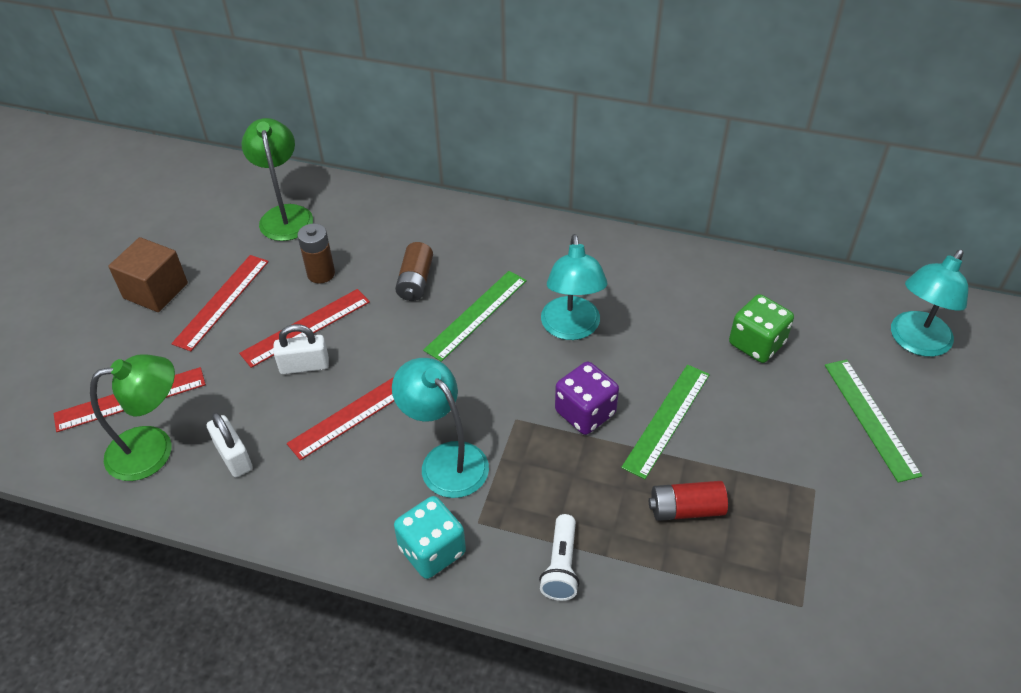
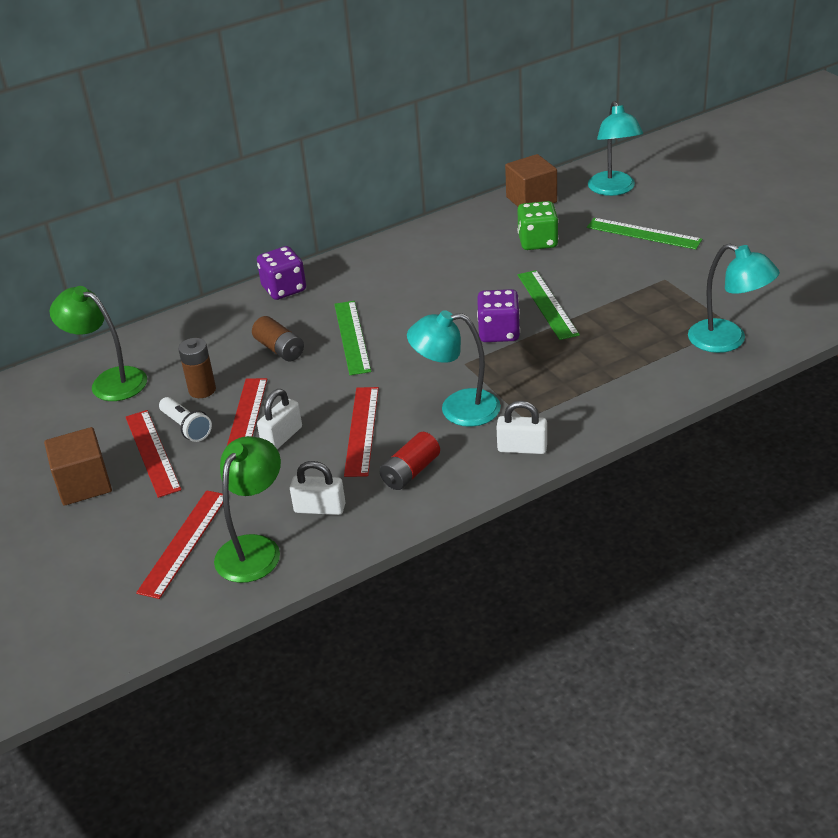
camera: 45 degrees left, 10 degrees down
turquoise dice [394,496,466,579] -> white padlock [496,401,547,454]
white flashlight [539,514,579,601] -> white flashlight moved to [159,397,212,442]
turquoise lamp [541,234,607,340] -> turquoise lamp moved to [688,243,780,353]
red battery [649,481,728,521] -> red battery moved to [379,432,440,490]
none -> purple dice [257,246,306,300]
none -> brown cube [505,154,557,206]

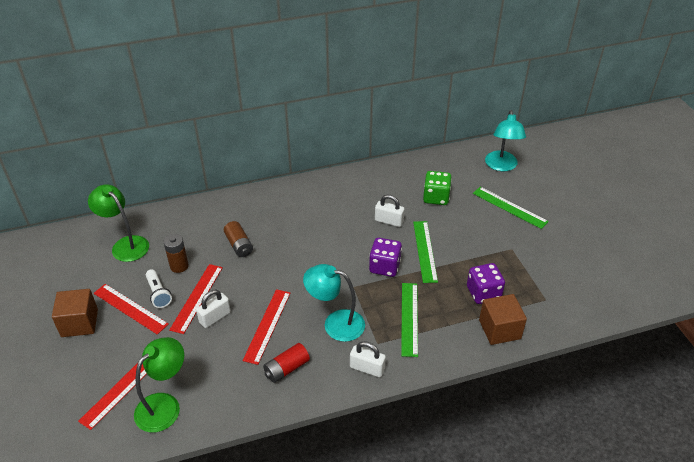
camera: 10 degrees right, 5 degrees up
red ruler [126,410,181,498] -> red ruler turned 45 degrees counterclockwise [94,284,169,335]
purple dice [257,246,306,300] -> purple dice moved to [467,263,505,304]
white padlock [290,461,345,515] -> white padlock moved to [375,195,404,227]
green ruler [334,301,371,375] -> green ruler moved to [401,283,418,357]
brown cube [505,154,557,206] -> brown cube moved to [479,294,527,345]
turquoise lamp [688,243,780,353] -> none

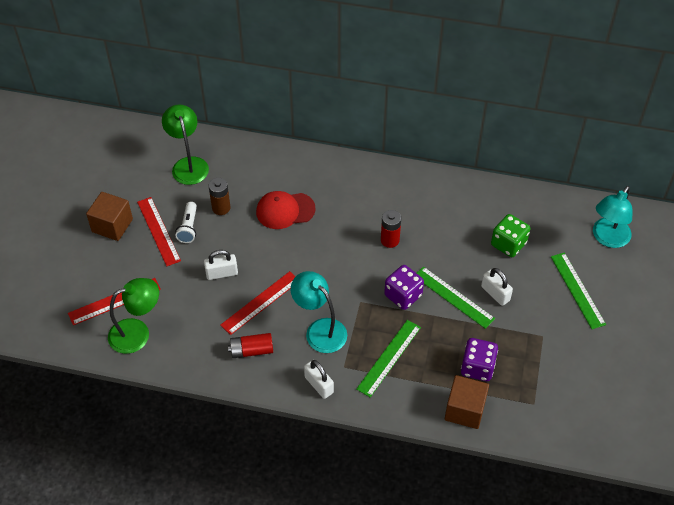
camera: 30 degrees right, 10 degrees up
red ruler [169,264,223,334] -> none
brown battery [224,221,253,257] -> red cap [256,191,315,229]
white padlock [375,195,404,227] -> white padlock moved to [481,268,513,306]
green ruler [413,221,438,283] -> green ruler turned 75 degrees counterclockwise [417,267,495,329]
none -> red battery [381,210,401,248]

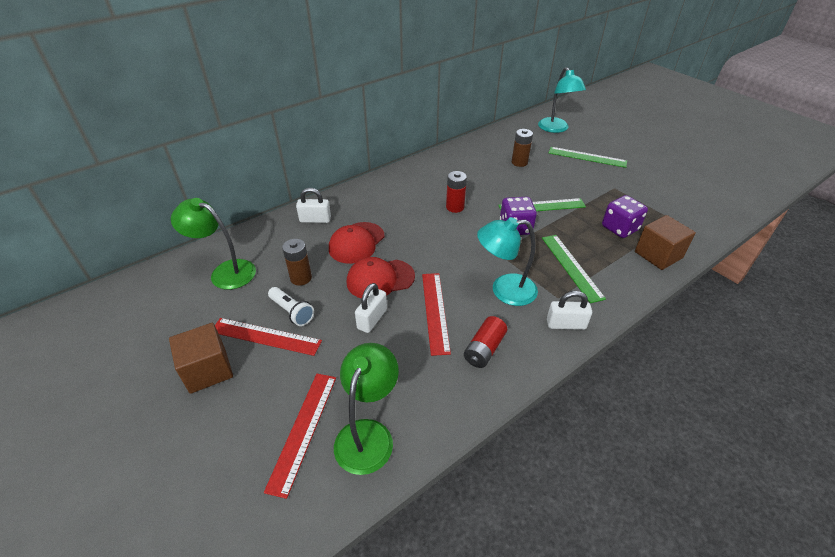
camera: 50 degrees left, 10 degrees down
white padlock [481,268,513,306] -> white padlock moved to [296,188,331,223]
green dice [491,214,530,257] -> brown battery [512,129,533,167]
none -> red cap [347,257,415,299]

